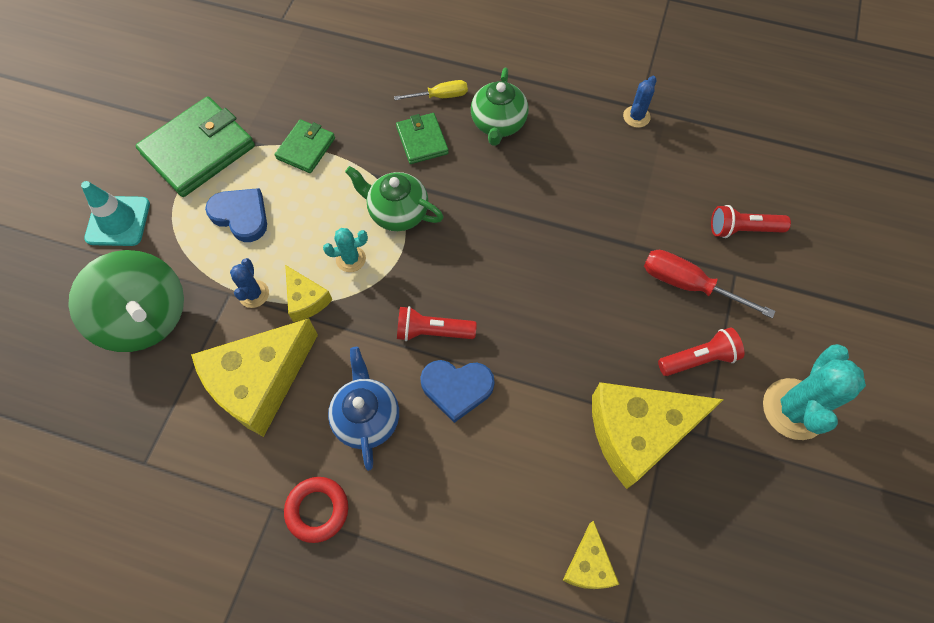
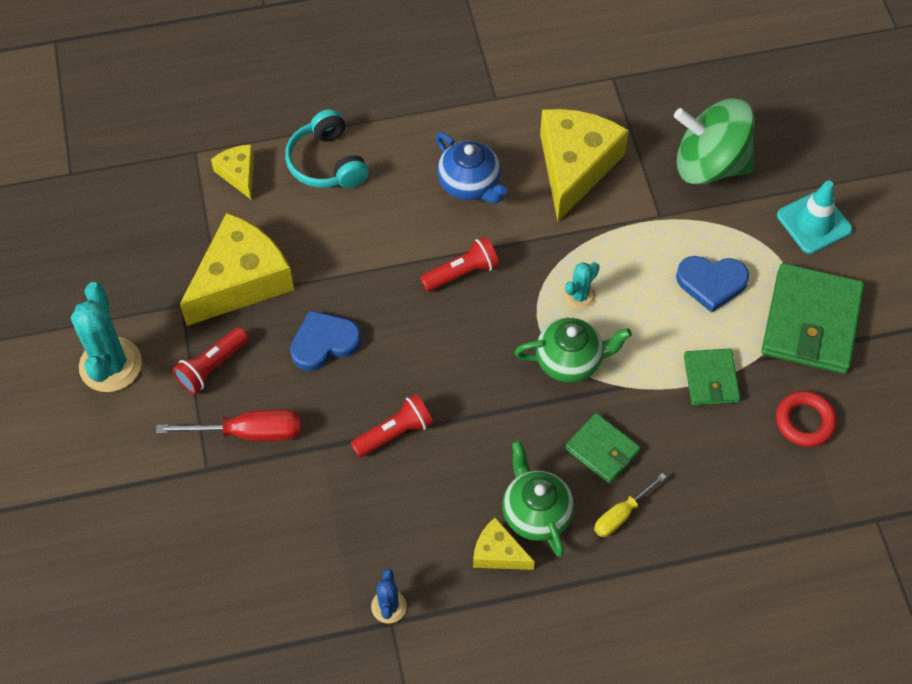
camera: 150 degrees right, 5 degrees down
blue cactus [230,258,269,308] -> none
red ring [284,477,348,543] -> red ring moved to [776,391,837,447]
yellow cheese [285,265,332,322] -> yellow cheese moved to [473,517,535,570]
blue heart [420,360,495,423] -> blue heart moved to [290,310,361,371]
red flashlight [711,205,791,238] -> red flashlight moved to [351,394,433,458]
none -> turquoise headphones [285,109,369,188]

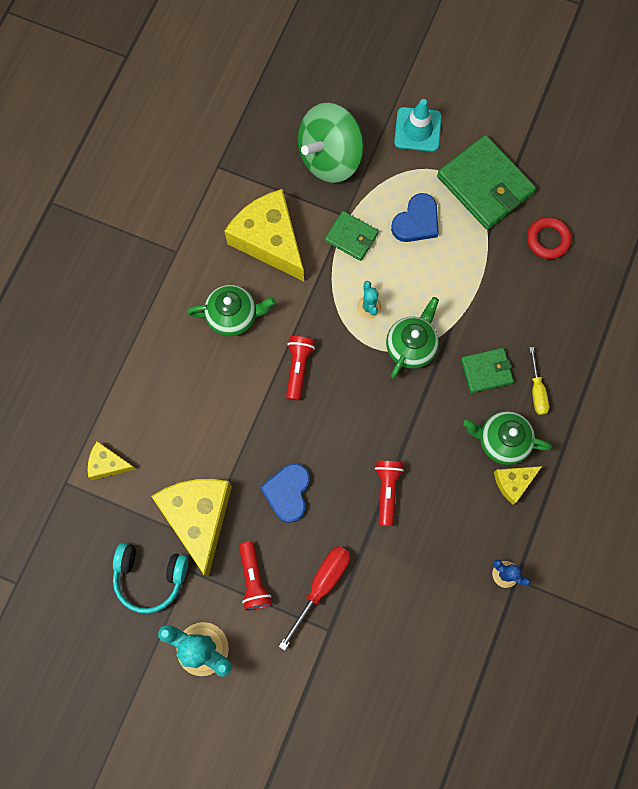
camera: 55 degrees left, 15 degrees up
turquoise headphones [285,109,369,188] -> turquoise headphones moved to [113,543,188,614]
blue teapot [435,132,508,203] -> green teapot [187,285,276,336]
green wallet [684,348,740,405] -> green wallet moved to [325,211,379,261]

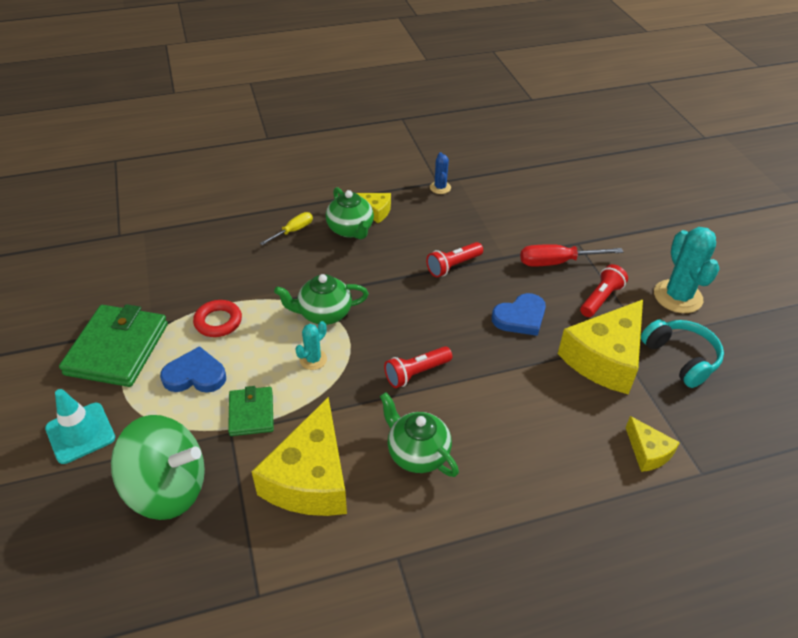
camera: 130 degrees left, 30 degrees down
green wallet [461,348,514,393] -> none
red ring [527,217,572,259] -> red ring moved to [193,300,242,337]

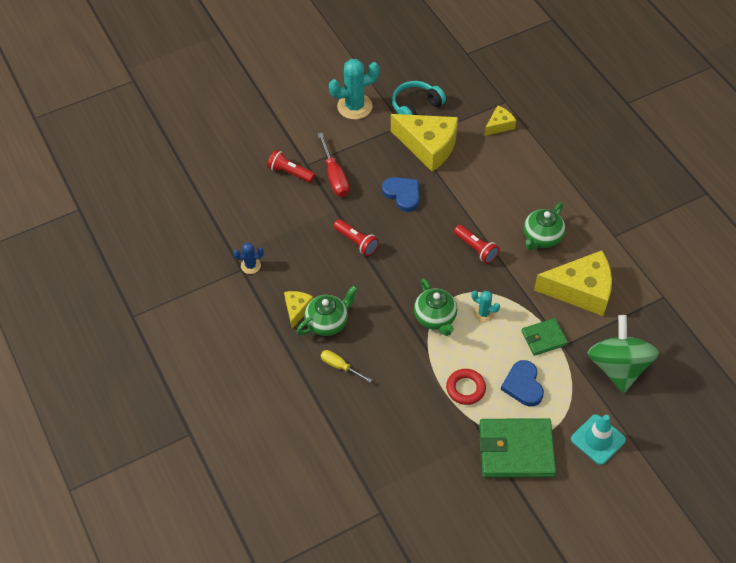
camera: 100 degrees left, 10 degrees up
red flashlight [580,264,628,317] -> red flashlight moved to [267,150,315,183]

